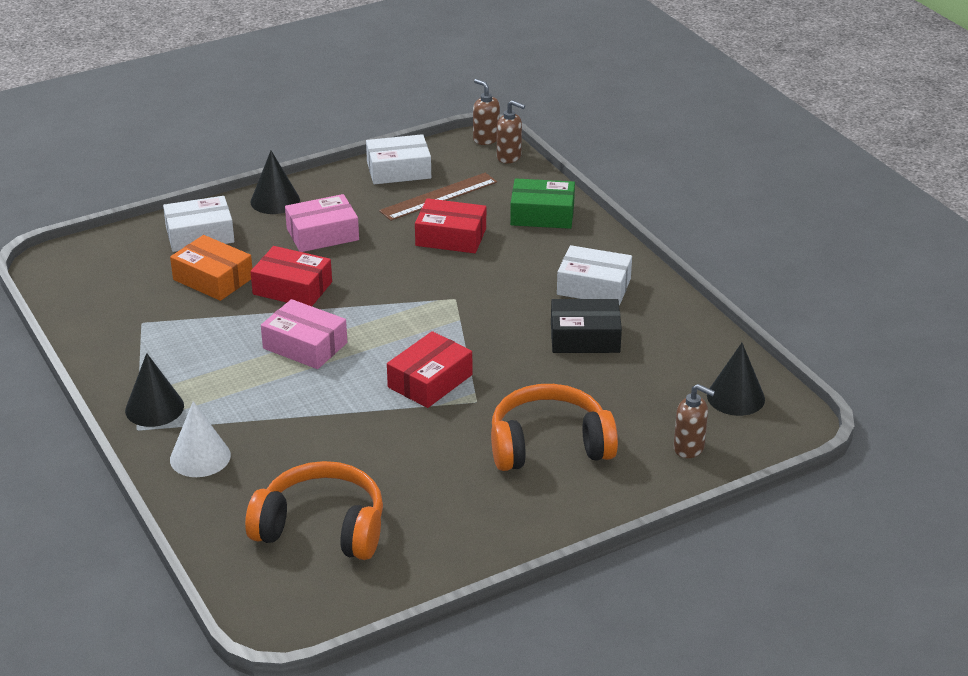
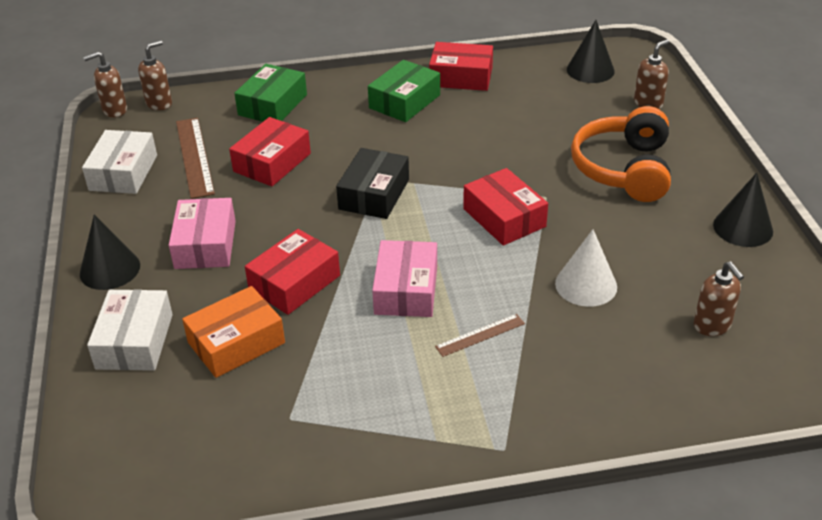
camera: 70 degrees left, 5 degrees up
black cone [125,353,184,427] -> black cone moved to [713,173,773,247]
white cone [170,401,231,477] -> white cone moved to [555,229,617,307]
orange headphones [245,461,383,560] -> brown soap dispenser [694,262,744,336]
pink box [261,299,347,369] -> pink box turned 45 degrees counterclockwise [372,240,437,317]
black box [551,299,622,353] -> black box moved to [336,148,409,219]
white box [557,245,632,305] -> green box [368,60,440,122]
none -> red box [429,42,493,91]
none -> brown ruler [435,314,525,357]

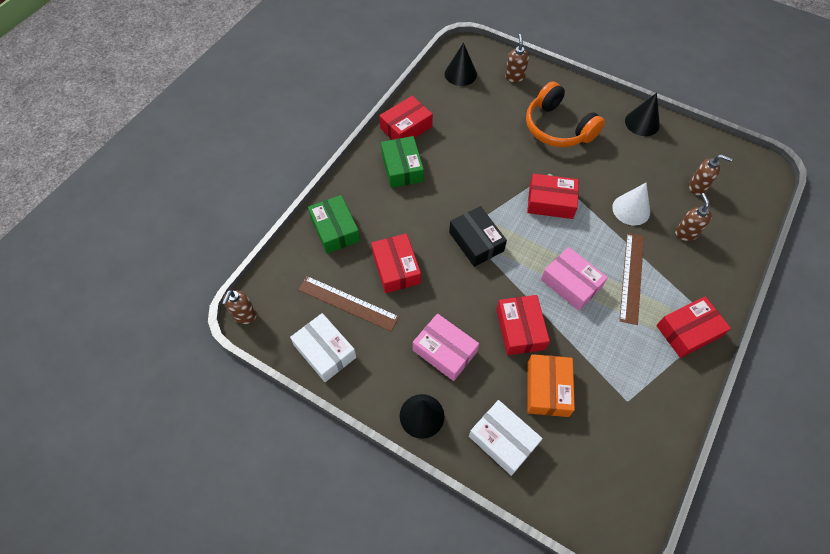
camera: 50 degrees left, 20 degrees up
brown soap dispenser [138,40,172,110] -> brown soap dispenser moved to [675,193,712,241]
brown ruler [435,314,525,357] -> brown ruler [619,233,644,325], size x1.76
none -> red box [656,296,731,358]

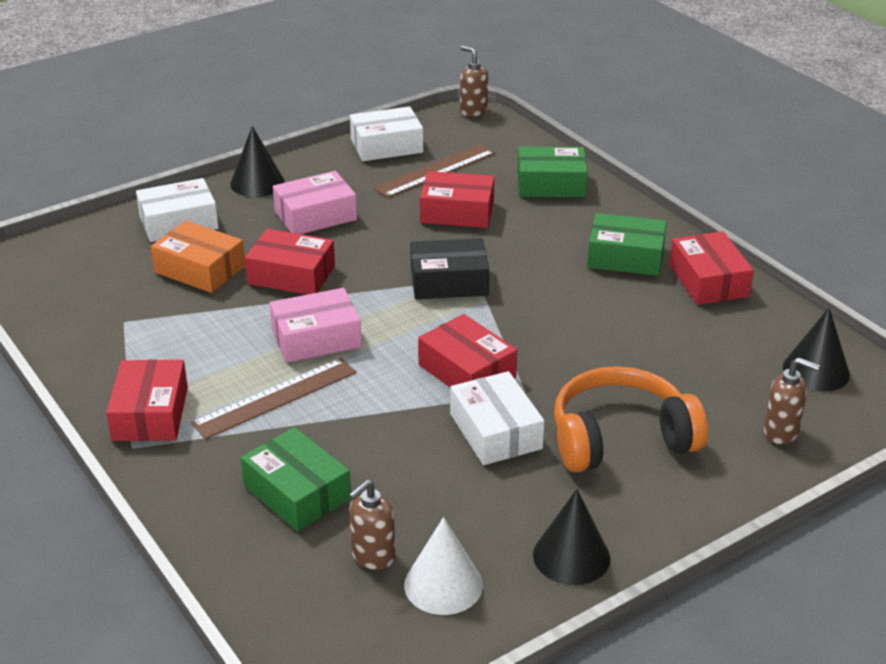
camera: 115 degrees right, 25 degrees down
red box [527,174,579,219] -> red box turned 75 degrees counterclockwise [418,314,517,387]
white cone [612,183,650,225] -> white cone moved to [404,517,483,615]
brown ruler [619,233,644,325] -> brown ruler turned 75 degrees counterclockwise [191,358,356,439]
brown soap dispenser [675,193,712,241] -> green box [241,427,351,531]
none -> white box [450,371,545,465]

